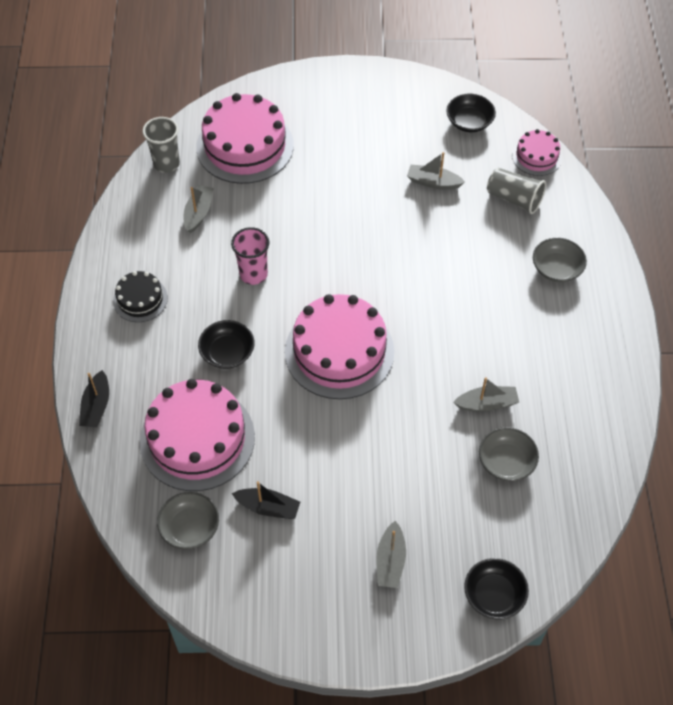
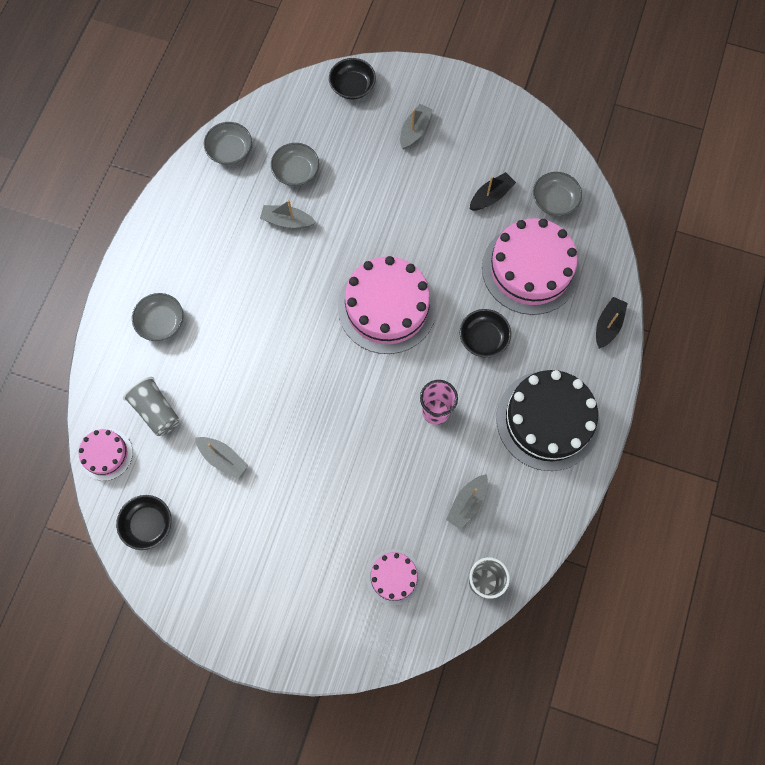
camera: 160 degrees left, 15 degrees up
black cake [113,271,168,322] -> black cake [497,370,600,471], size x1.96
pink cake [196,93,294,184] -> pink cake [366,549,422,606], size x0.51
black boat [232,481,300,519] -> black boat turned 105 degrees clockwise [470,172,516,211]
none -> grey bowl [204,122,252,165]

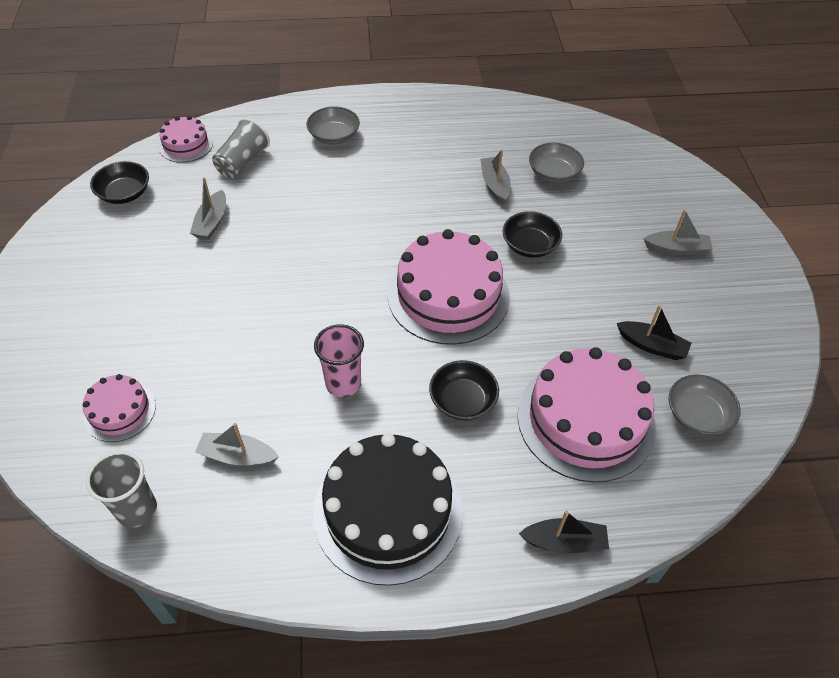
camera: 65 degrees right, 20 degrees down
grey bowl [204,122,252,165] -> none
black bowl [329,58,376,99] -> black bowl moved to [502,211,562,258]

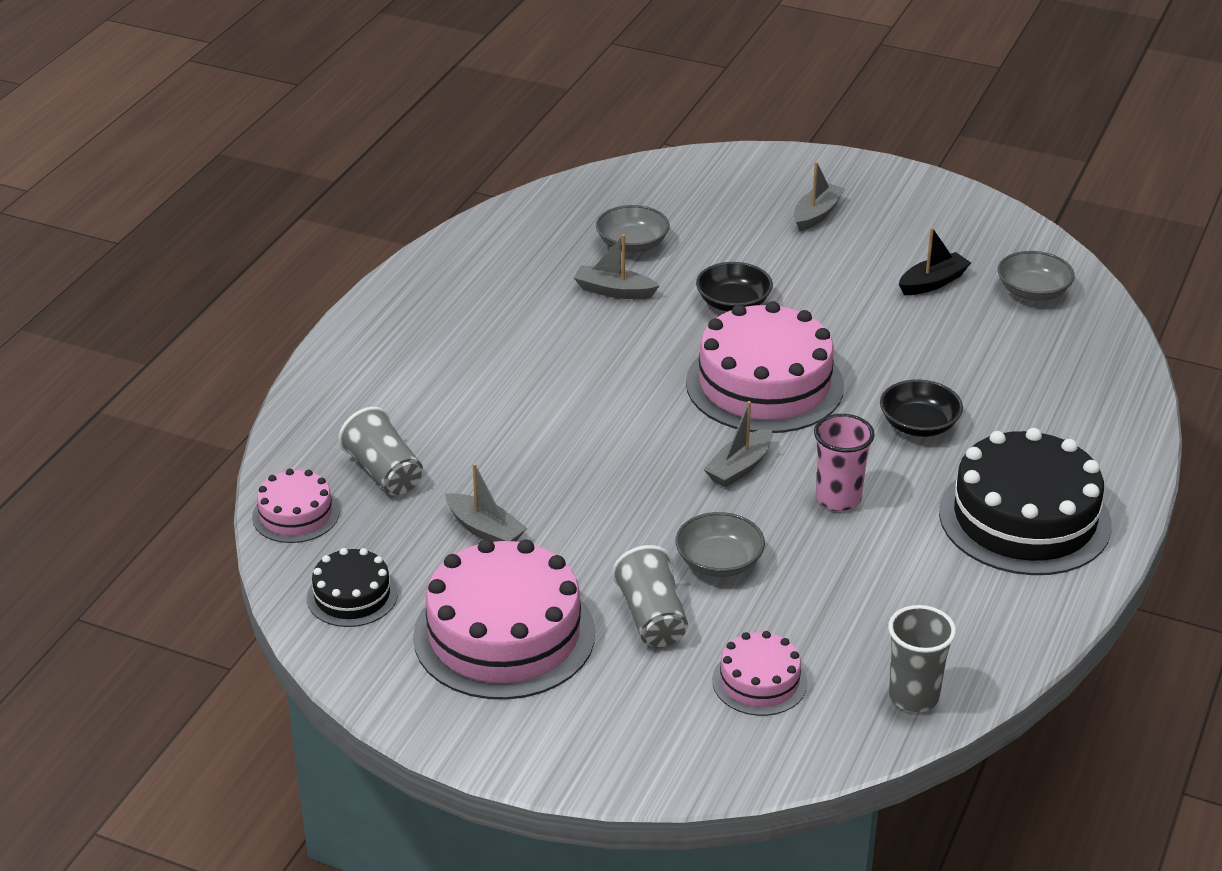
camera: 60 degrees left, 15 degrees down
black bowl [90,161,149,204] -> black cake [307,548,398,627]
grey boat [195,423,279,467] -> grey boat moved to [703,401,773,487]
grey bowl [307,106,360,145] -> grey bowl moved to [676,512,765,577]
pink cake [518,347,656,483] -> pink cake moved to [413,539,595,700]
black boat [519,511,609,553] -> none
none -> grey cup [612,545,688,647]

